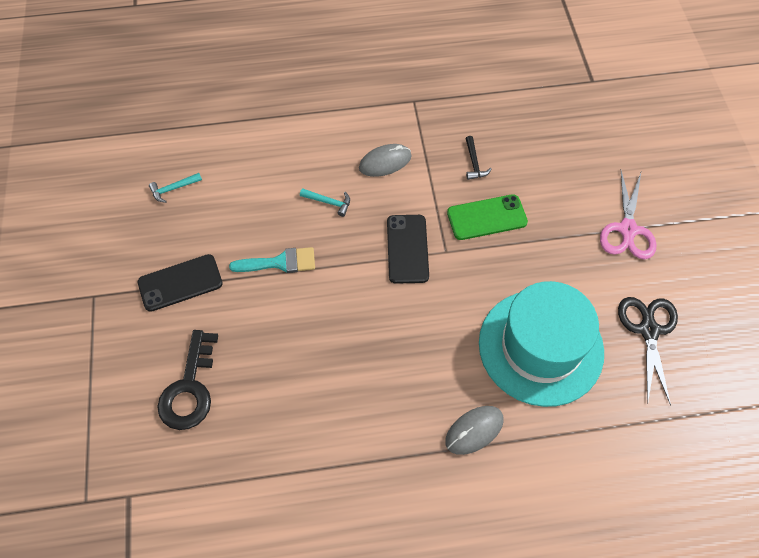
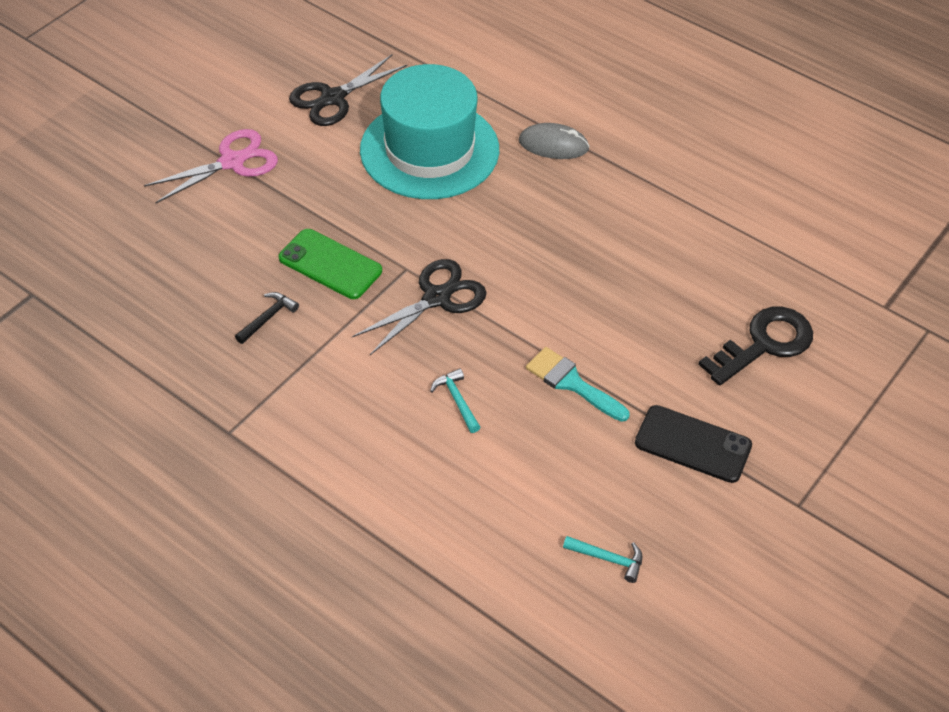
camera: 135 degrees left, 10 degrees down
grey mouse [359,144,412,177] -> none
black phone [387,215,429,284] -> black scissors [352,259,487,355]

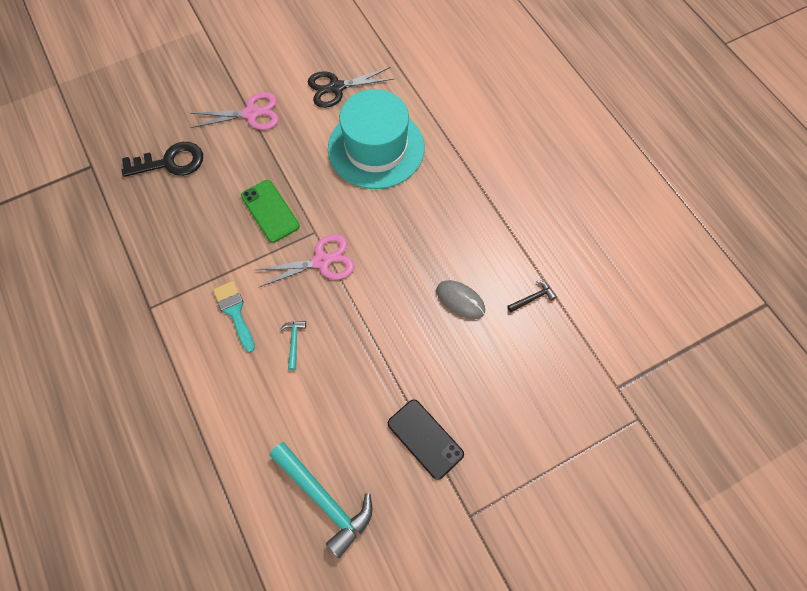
camera: 25 degrees right, 15 degrees up
black hammer [235,292,299,344] -> black hammer moved to [507,280,557,312]
black scissors [352,259,487,355] -> pink scissors [256,234,355,287]
grey mouse [519,123,590,159] -> grey mouse moved to [437,280,485,319]
turquoise brush [526,347,630,422] -> turquoise brush moved to [213,281,255,352]
turquoise hammer [563,536,642,583] -> turquoise hammer [269,442,373,558], size x2.19
black key [698,307,813,386] -> black key moved to [122,142,203,177]

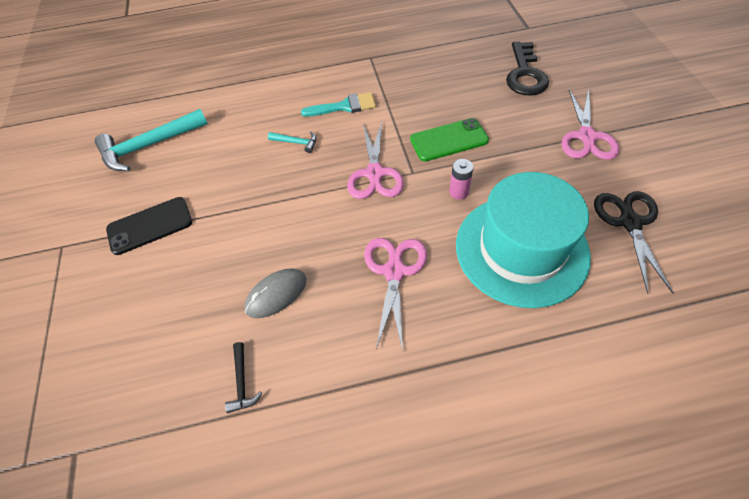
camera: 110 degrees right, 10 degrees down
none -> pink scissors [364,238,427,351]
none -> pink battery [449,159,474,199]

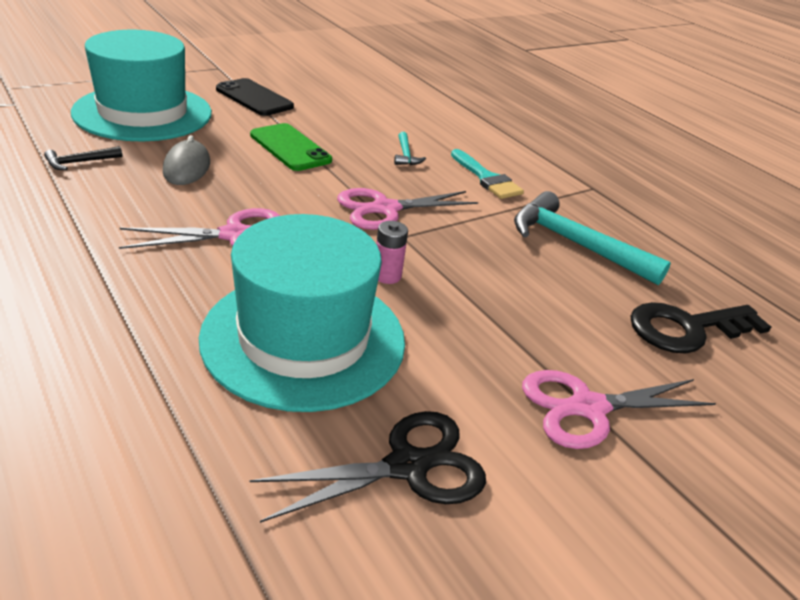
camera: 60 degrees right, 20 degrees down
turquoise hammer [95,109,208,171] -> turquoise hammer moved to [514,191,671,285]
grey mouse [244,269,306,318] -> grey mouse turned 60 degrees clockwise [163,135,210,185]
green phone [410,118,489,161] -> green phone moved to [250,123,332,171]
none -> turquoise hat [71,30,212,142]

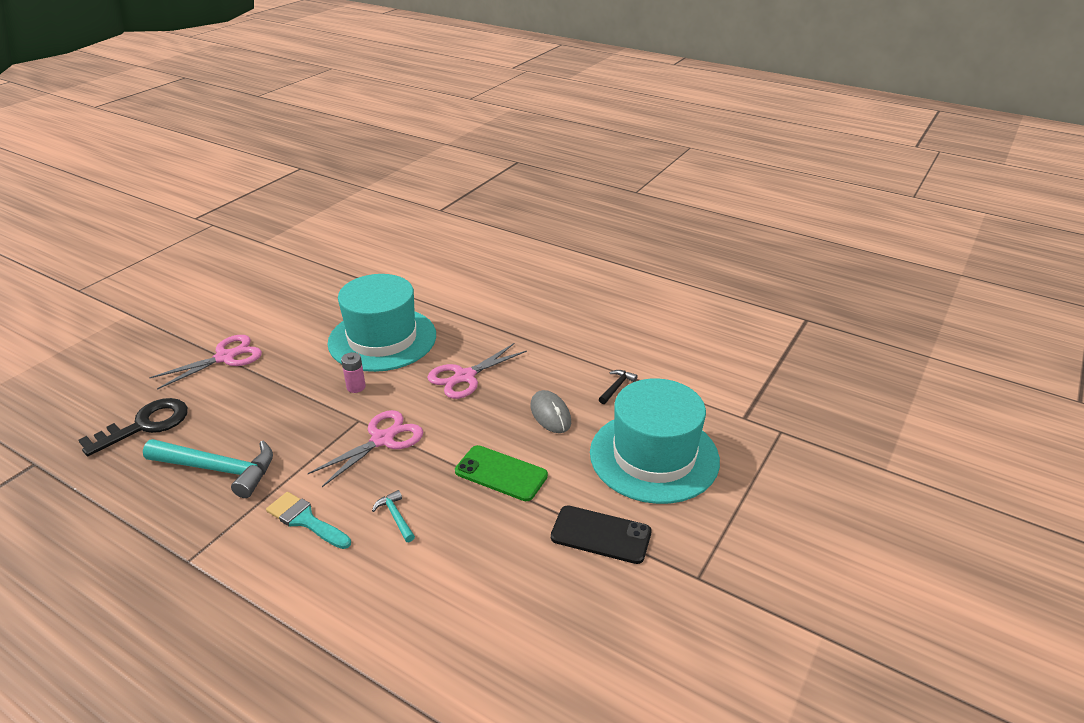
camera: 160 degrees right, 0 degrees up
black scissors [249,411,486,523] -> none

